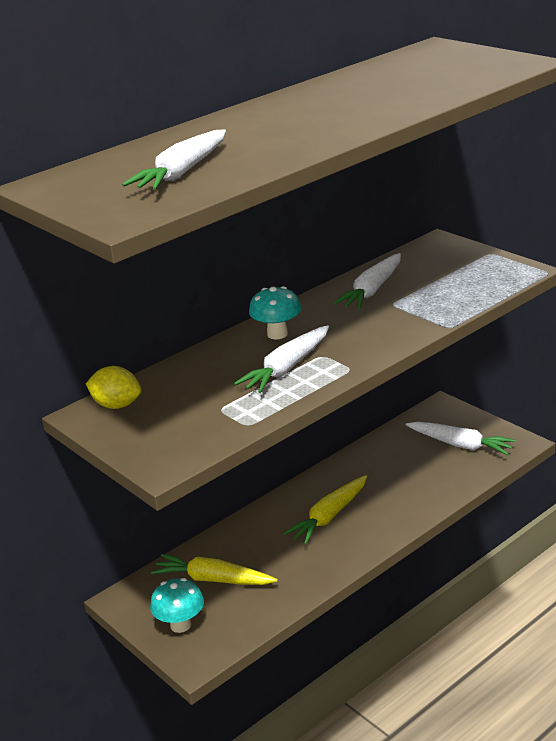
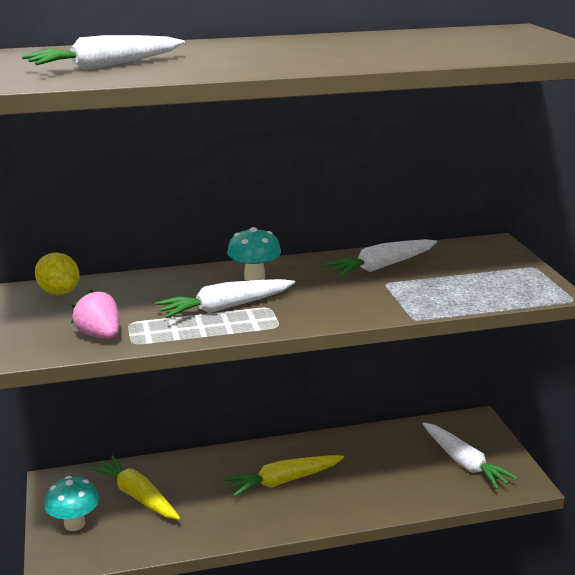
camera: 25 degrees right, 5 degrees down
none -> pink strawberry [71,289,119,339]

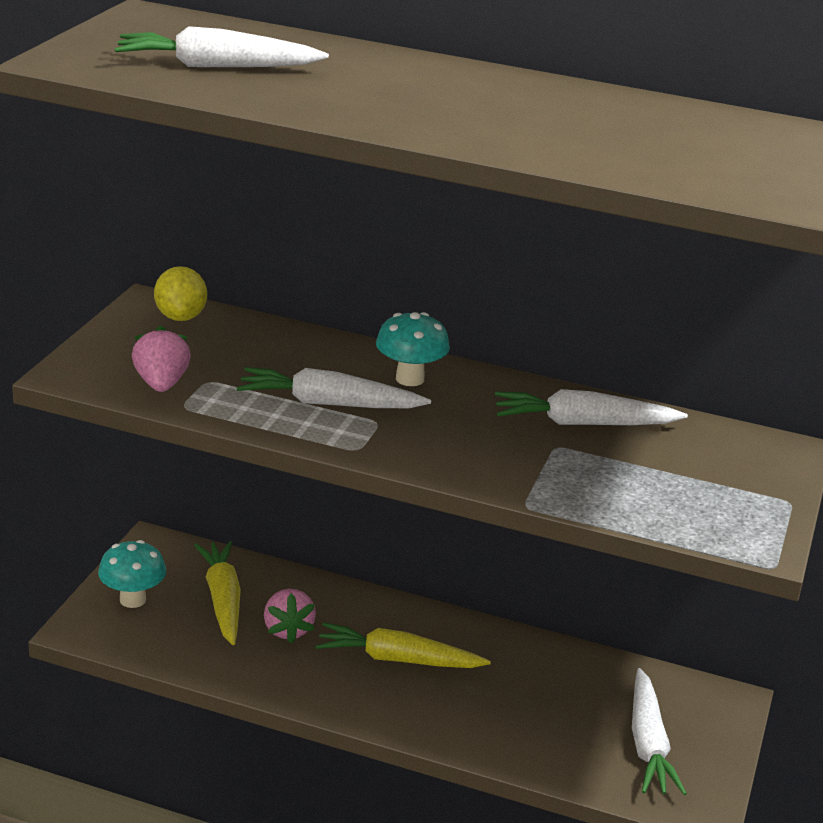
camera: 30 degrees right, 5 degrees up
none -> pink strawberry [264,589,316,643]

